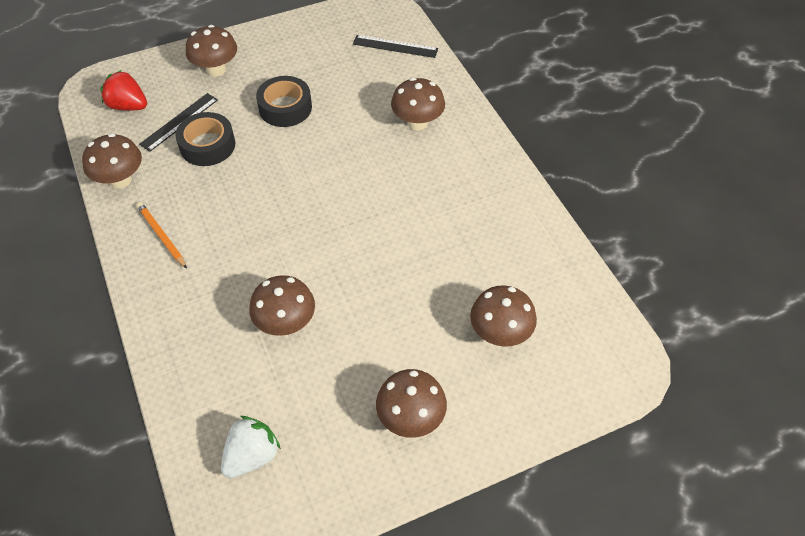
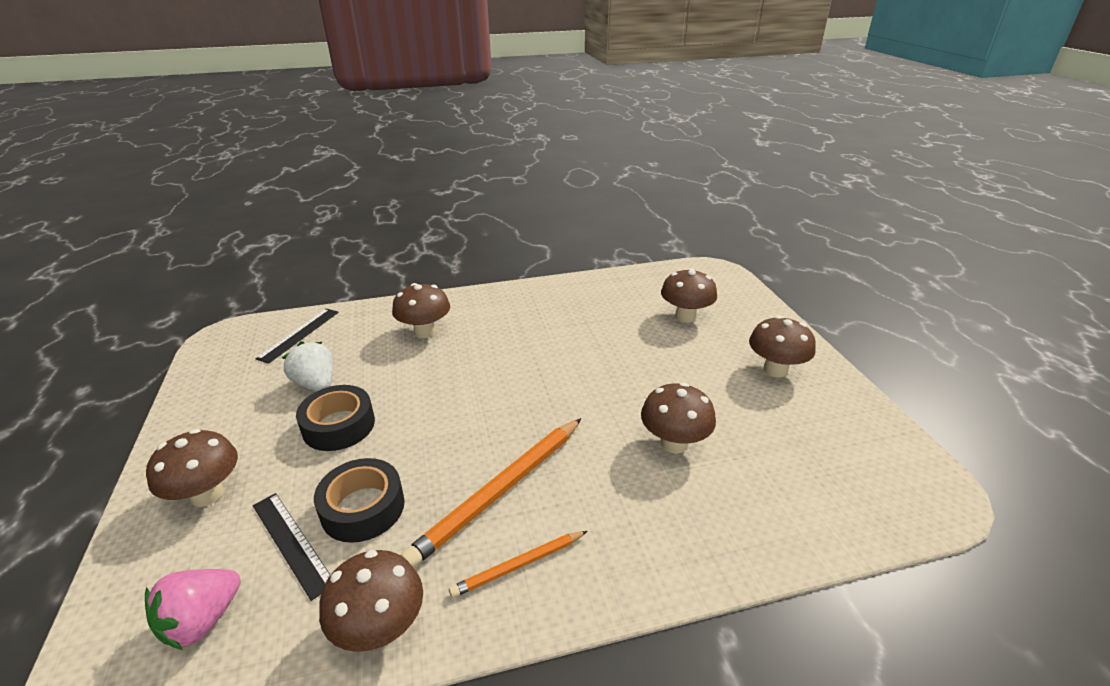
camera: 80 degrees left, 20 degrees down
red strawberry [100,70,147,110] -> pink strawberry [145,569,241,650]
white strawberry [221,416,281,478] -> white strawberry moved to [282,341,333,391]
none -> orange pencil [400,418,582,568]

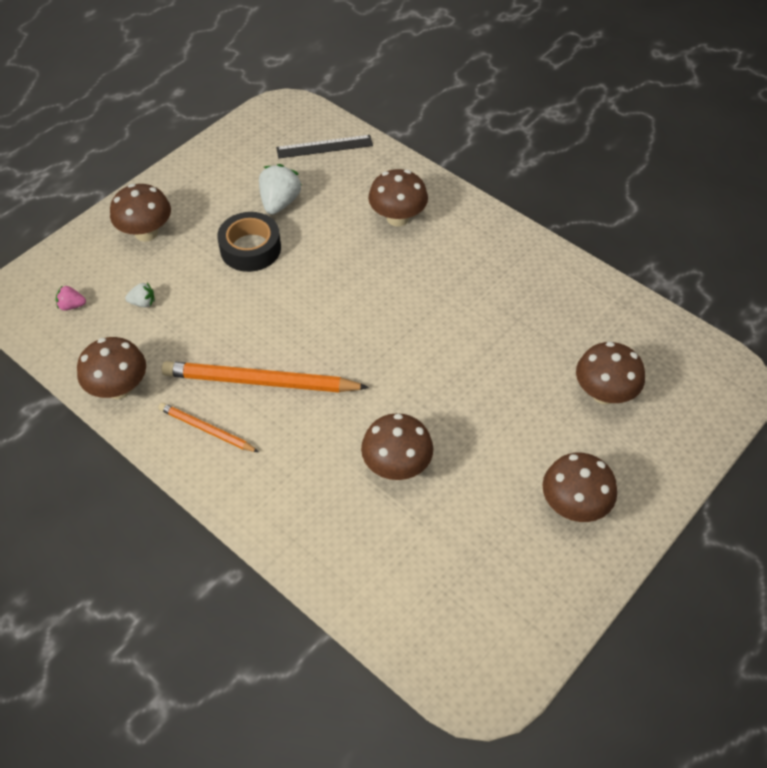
camera: 55 degrees right, 20 degrees up
pink strawberry [145,569,241,650] -> pink strawberry [56,285,86,311], size x0.53
black ruler [253,493,330,601] -> white strawberry [125,283,155,307]
black tape [314,458,405,543] -> none

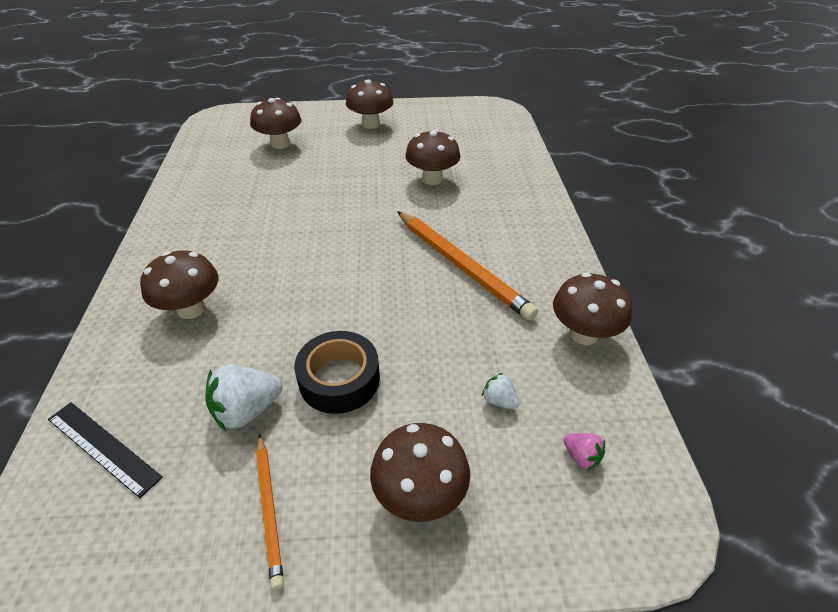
camera: 135 degrees left, 10 degrees down
orange pencil [158,403,259,452] -> orange pencil moved to [256,434,284,590]

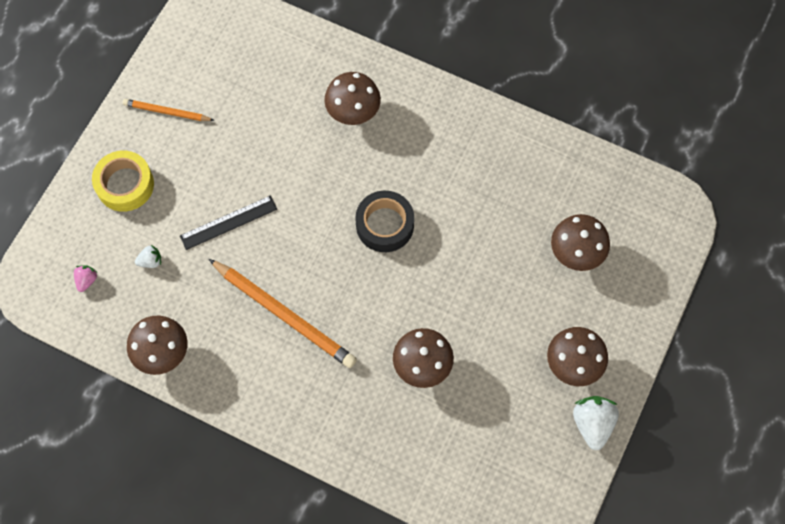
camera: 120 degrees right, 25 degrees up
black ruler [48,402,163,498] -> black ruler moved to [180,196,277,250]
white strawberry [205,365,283,431] -> white strawberry moved to [573,396,619,450]
black tape [294,331,380,414] -> black tape moved to [355,191,414,252]
brown mushroom [370,423,470,522] -> yellow tape [92,151,154,212]
orange pencil [397,211,538,321] -> orange pencil turned 135 degrees counterclockwise [209,259,357,368]
pink strawberry [564,433,605,471] -> pink strawberry turned 120 degrees clockwise [74,265,98,292]

